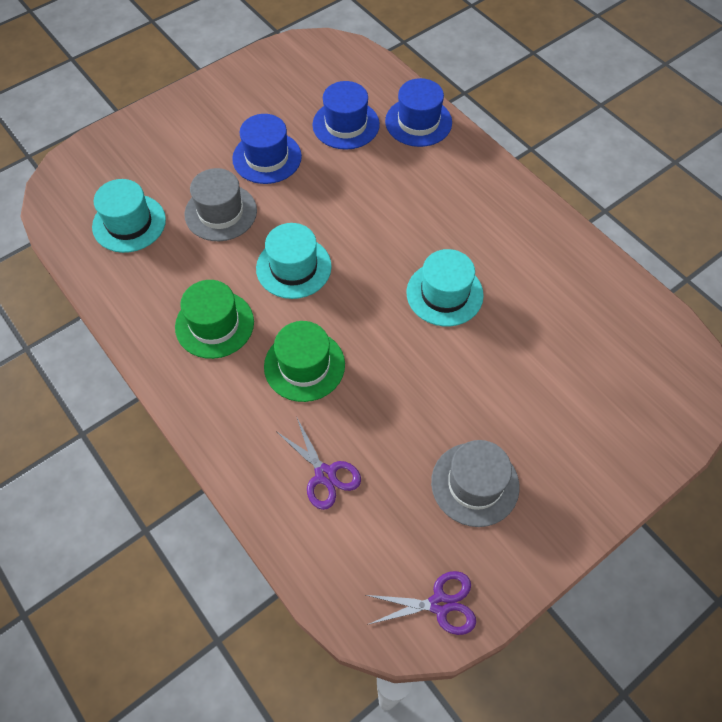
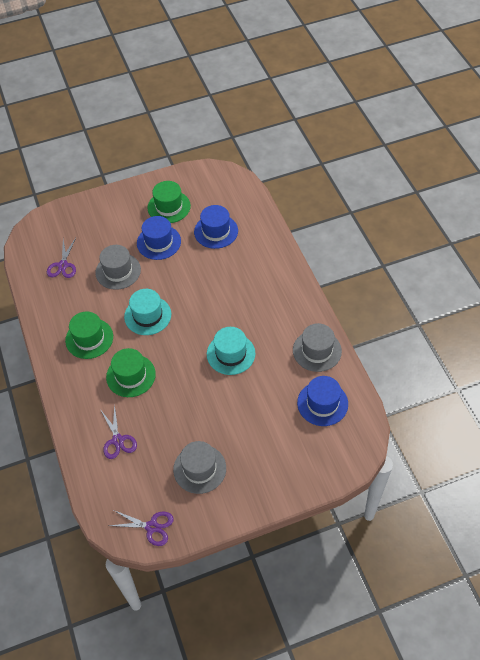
camera: 20 degrees right, 5 degrees down
turquoise hat [92,179,166,253] -> purple scissors [47,238,76,278]
blue hat [385,78,452,147] -> blue hat moved to [297,376,348,426]
none -> green hat [148,181,191,223]
none -> grey hat [293,323,342,372]

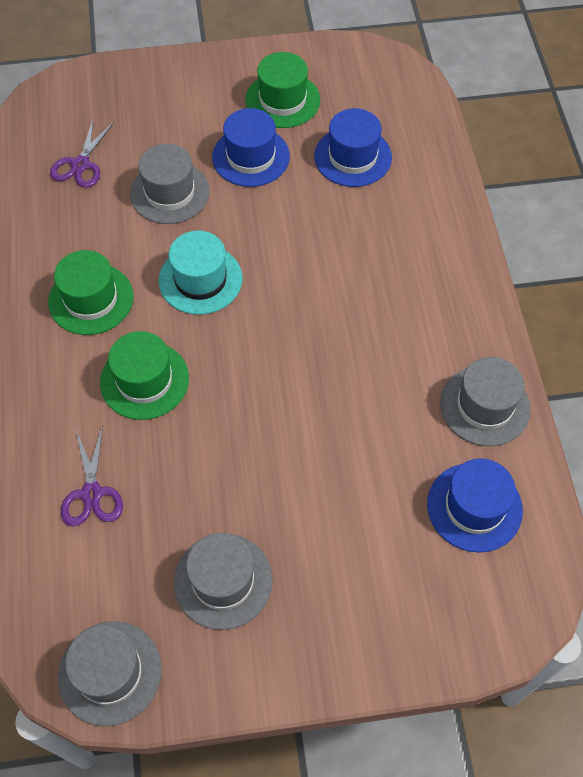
camera: 10 degrees right, 5 degrees up
purple scissors [109,510,174,546] -> grey hat [58,621,162,727]
turquoise hat [207,327,255,375] -> none

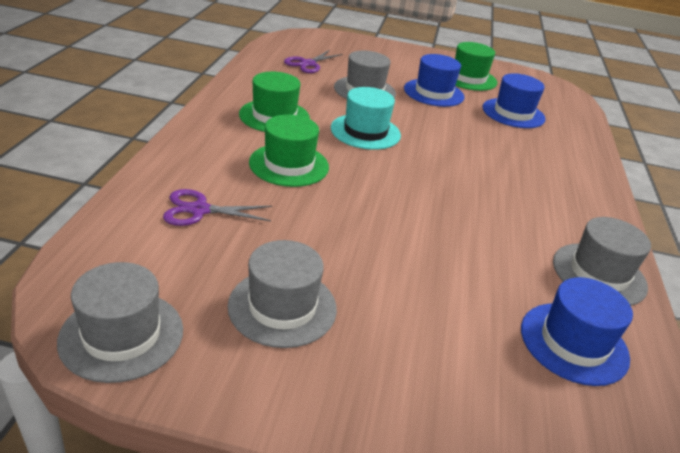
camera: 15 degrees right, 25 degrees down
purple scissors [61,426,123,526] -> purple scissors turned 75 degrees clockwise [163,189,272,226]

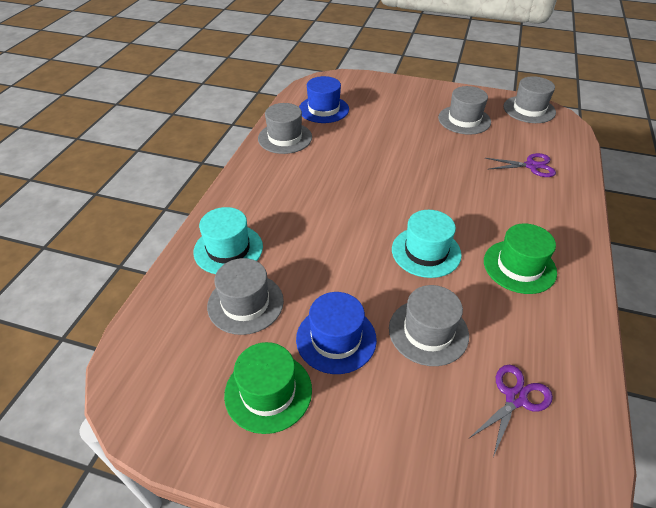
camera: 170 degrees left, 10 degrees up
green hat [249,115,329,187] -> none
blue hat [483,73,546,128] -> grey hat [207,258,284,335]
none -> turquoise hat [193,207,263,274]

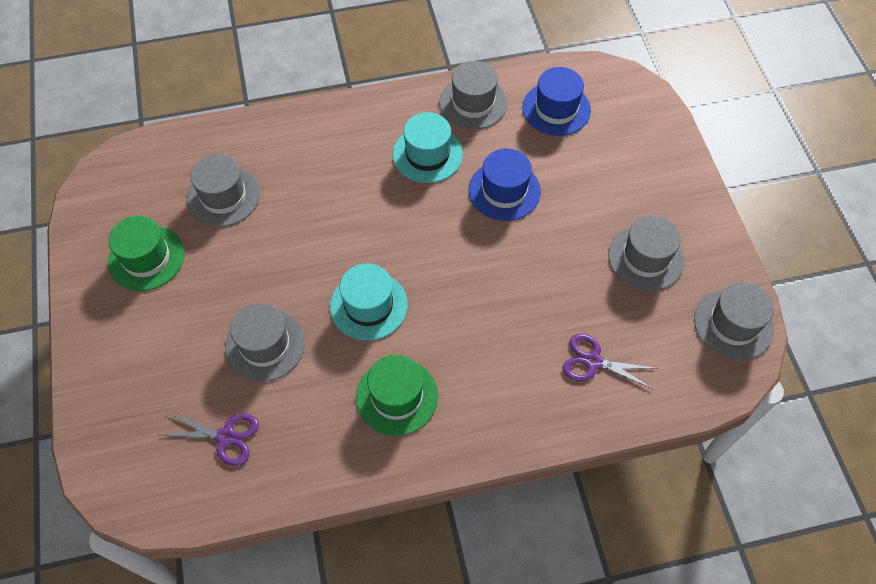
camera: 60 degrees right, 15 degrees up
turquoise hat [193,207,263,274] -> turquoise hat moved to [393,112,463,183]
blue hat [296,292,377,374] -> blue hat moved to [469,148,541,221]
purple scissors [485,153,556,177] -> purple scissors turned 135 degrees clockwise [562,334,659,389]

